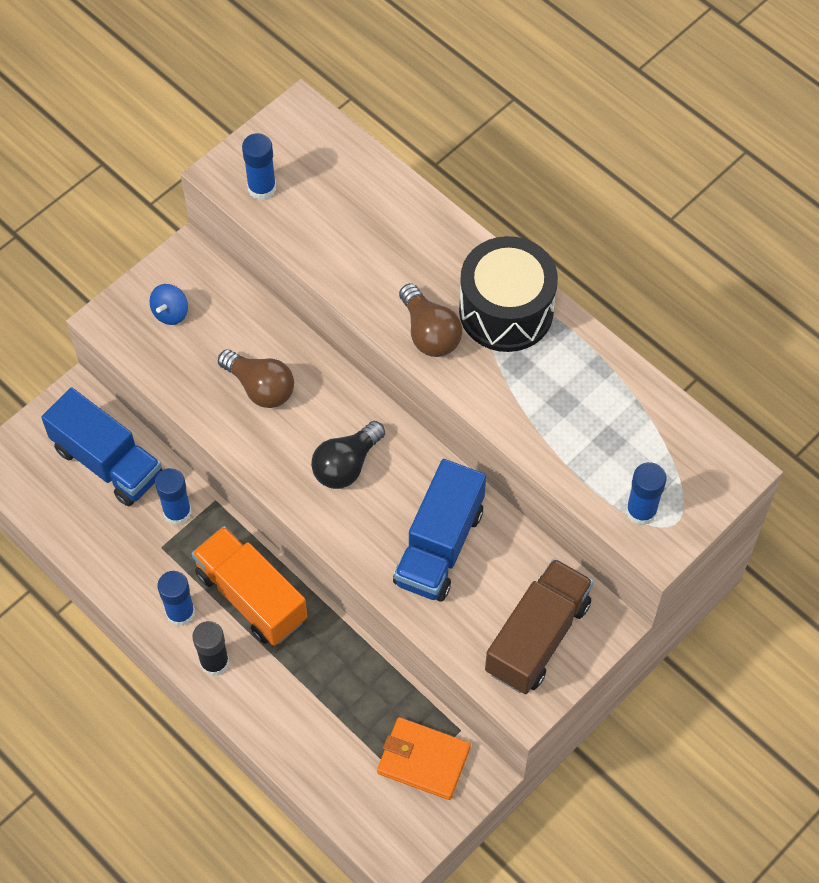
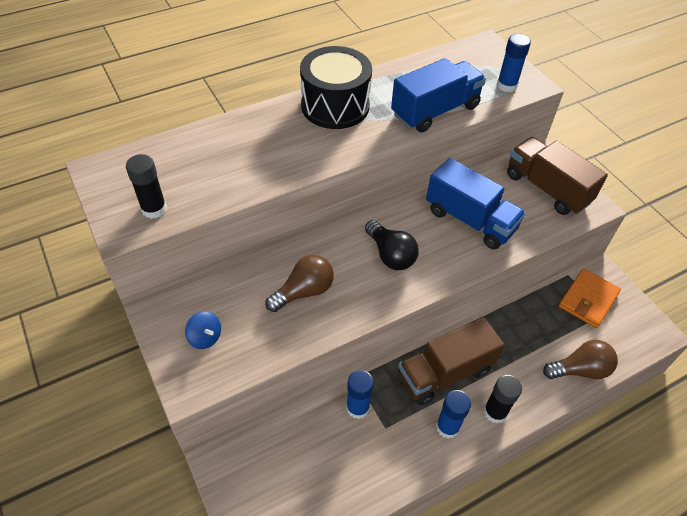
camera: 75 degrees left, 10 degrees down
blue truck [41,388,162,506] -> blue truck moved to [391,58,486,132]
orange truck [192,526,308,646] -> brown truck [398,317,505,405]
blue glue stick [242,133,276,200] -> black glue stick [126,154,167,219]
brown light bulb [399,283,462,357] -> brown light bulb moved to [543,340,618,379]

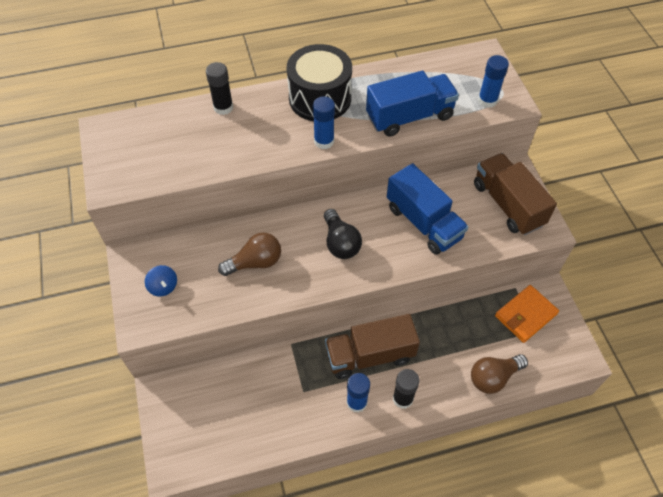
camera: 15 degrees right, 5 degrees up
black glue stick [126,154,167,219] -> black glue stick moved to [206,62,233,115]
blue glue stick [346,370,374,419] -> blue glue stick moved to [313,96,335,149]
brown light bulb [543,340,618,379] -> brown light bulb turned 150 degrees clockwise [471,354,528,394]

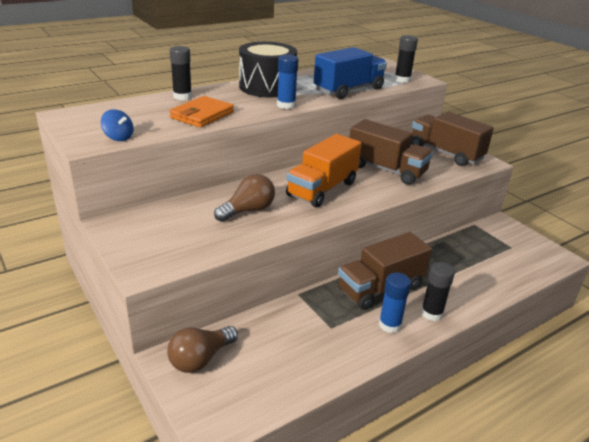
camera: 20 degrees left, 25 degrees down
blue spinning top [145,265,177,296] -> blue spinning top moved to [101,109,134,141]
black light bulb [324,209,362,259] -> orange truck [286,134,362,208]
blue truck [387,163,469,255] -> brown truck [349,119,433,185]
brown light bulb [471,354,528,394] -> brown light bulb moved to [167,326,238,373]
blue glue stick [478,55,509,108] -> black glue stick [394,35,418,83]
orange wallet [495,285,559,343] -> orange wallet moved to [169,96,234,128]

